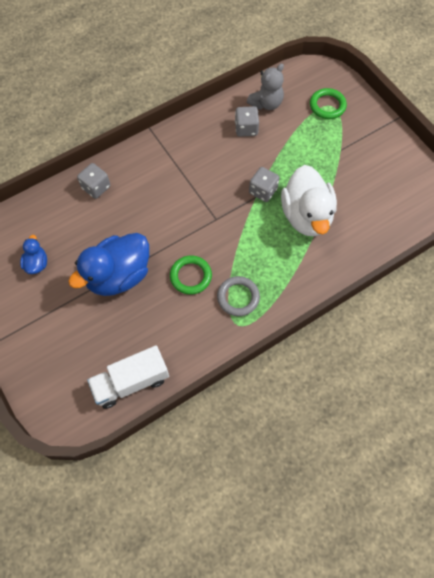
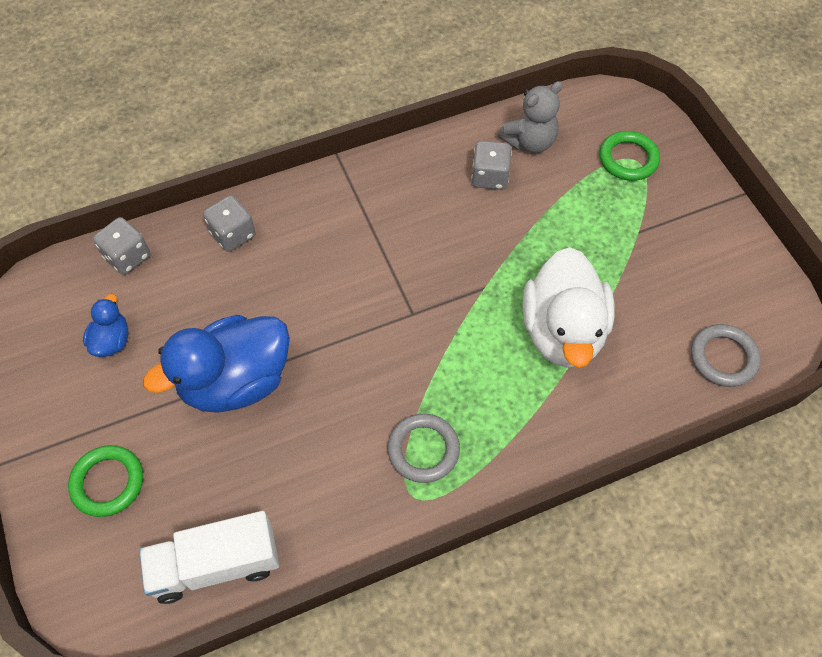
camera: 10 degrees right, 5 degrees down
green ring [170,256,212,295] -> green ring moved to [68,445,143,517]
grey dice [249,167,279,202] -> grey dice moved to [93,217,150,275]
none -> grey ring [691,324,761,387]

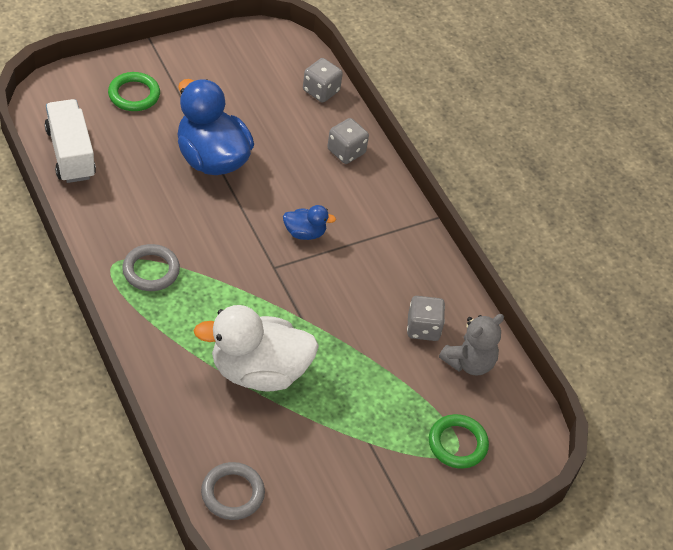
camera: 80 degrees right, 10 degrees down
blue duck [83,294,129,357] -> blue duck moved to [283,205,336,240]
grey teddy bear [498,81,563,153] -> grey teddy bear turned 90 degrees counterclockwise [439,314,504,376]

